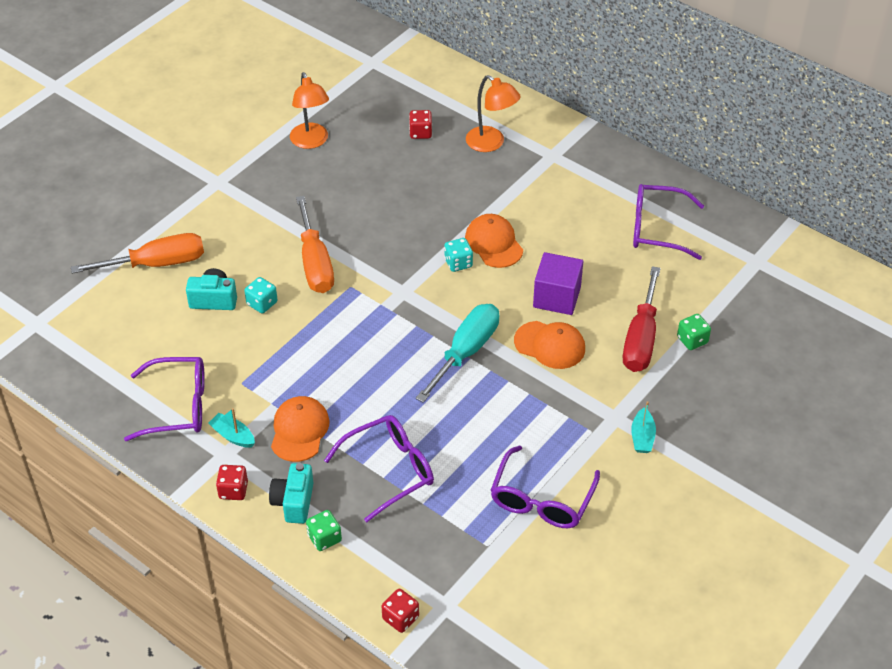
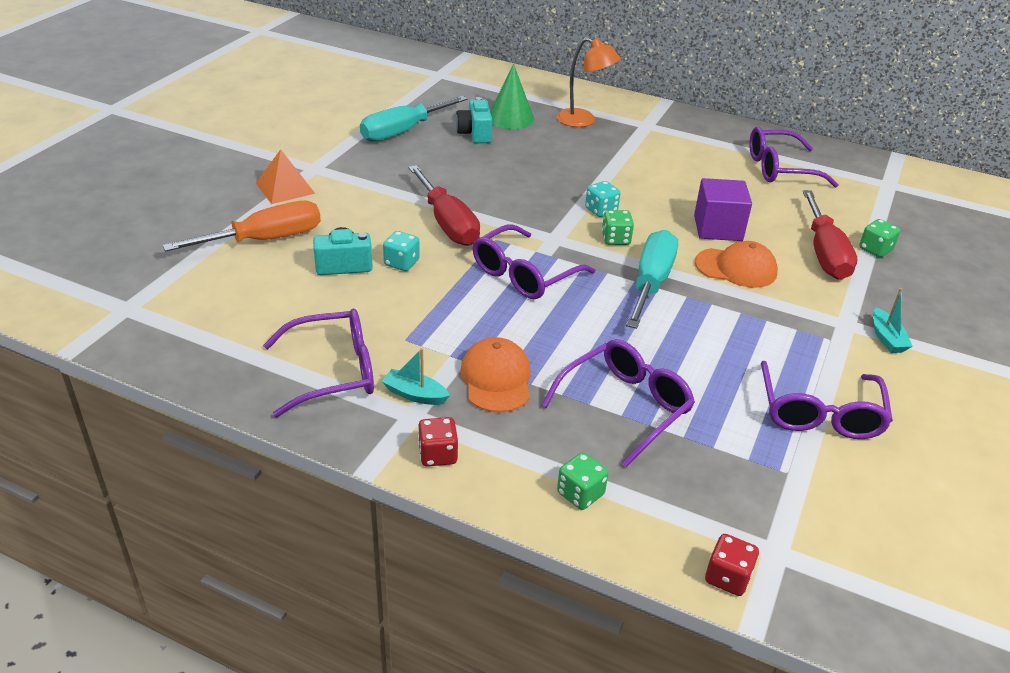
camera: 15 degrees left, 10 degrees down
turquoise camera [269,463,313,524] -> turquoise camera moved to [456,97,492,143]
orange lamp [290,72,329,149] -> turquoise screwdriver [360,96,467,142]
orange screwdriver [296,196,334,293] -> red screwdriver [408,165,480,246]
red dice [409,110,432,139] -> green cone [490,64,534,129]
orange cap [465,214,523,268] -> none
none -> orange pyramid [256,149,315,204]
none -> purple glasses [473,224,595,299]
none -> green dice [602,210,634,245]

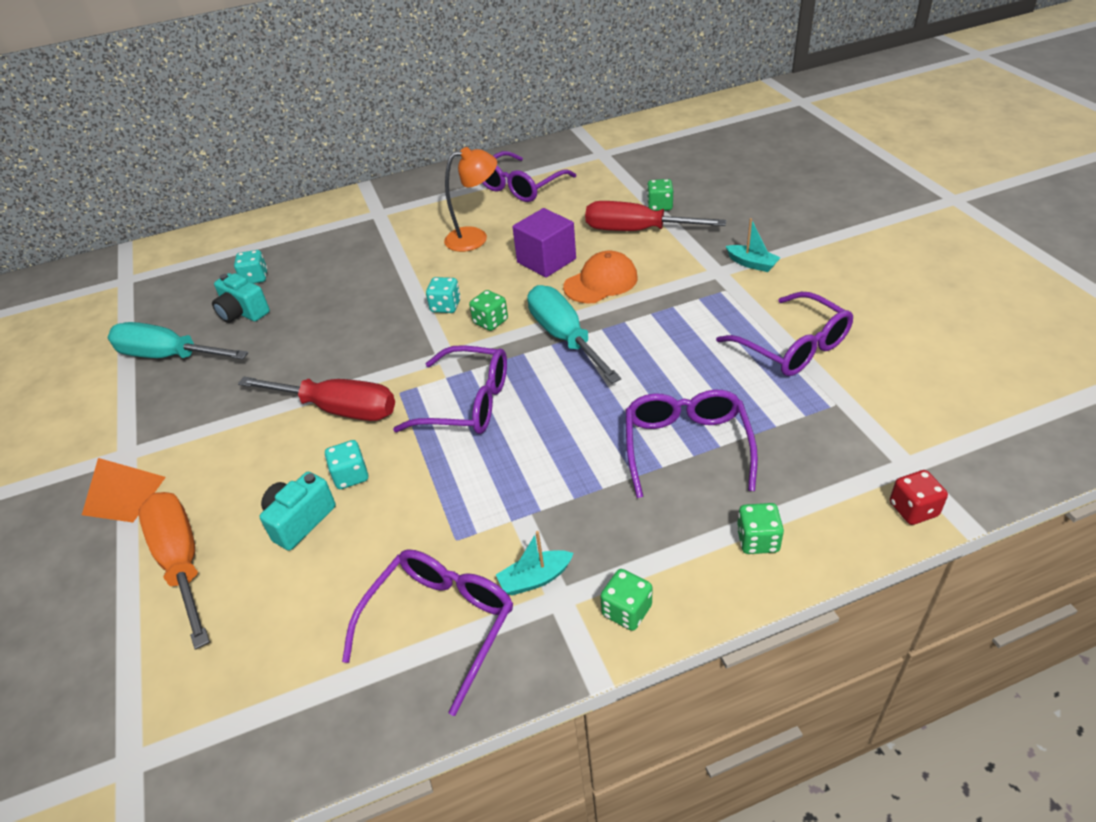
camera: 40 degrees left, 5 degrees up
orange screwdriver [163,201,321,252] -> orange screwdriver turned 45 degrees counterclockwise [138,492,210,650]
turquoise screwdriver [360,96,467,142] -> turquoise screwdriver turned 105 degrees clockwise [108,322,248,359]
red dice [418,417,458,467] -> green dice [600,569,652,631]
orange cap [460,337,530,413] -> none
purple glasses [473,224,595,299] -> purple glasses turned 75 degrees counterclockwise [393,345,507,434]
green cone [490,64,534,129] -> turquoise dice [234,250,267,284]
orange lamp [557,37,620,127] -> orange lamp moved to [444,147,497,252]
red screwdriver [802,190,857,280] -> red screwdriver turned 150 degrees clockwise [585,201,726,231]

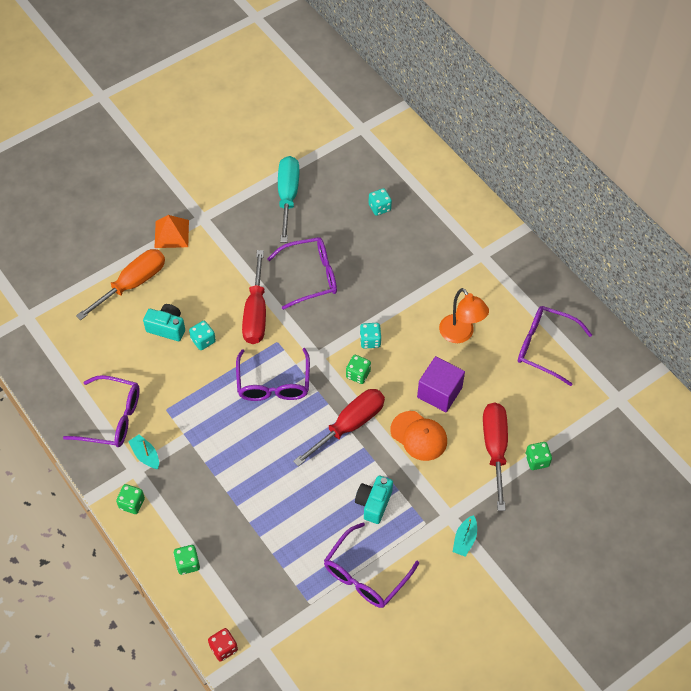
camera: 70 degrees right, 15 degrees up
turquoise camera [212,273,270,323] -> turquoise camera moved to [355,476,393,524]
turquoise screwdriver [527,285,621,384] -> red screwdriver [293,389,385,466]
purple glasses [626,390,758,498] -> purple glasses moved to [268,237,337,310]

